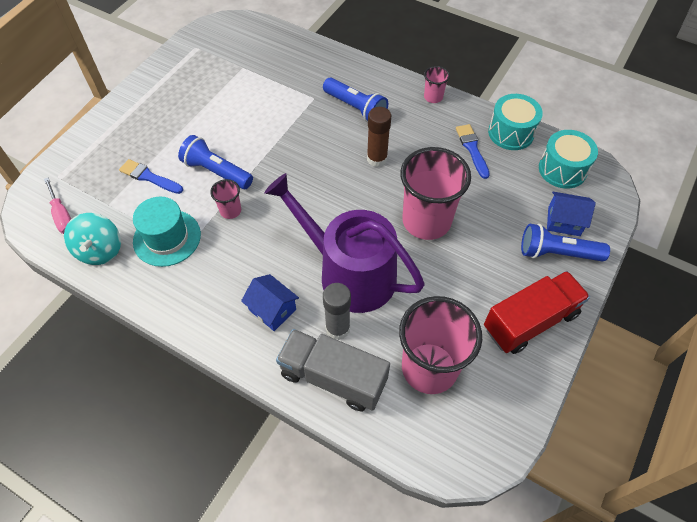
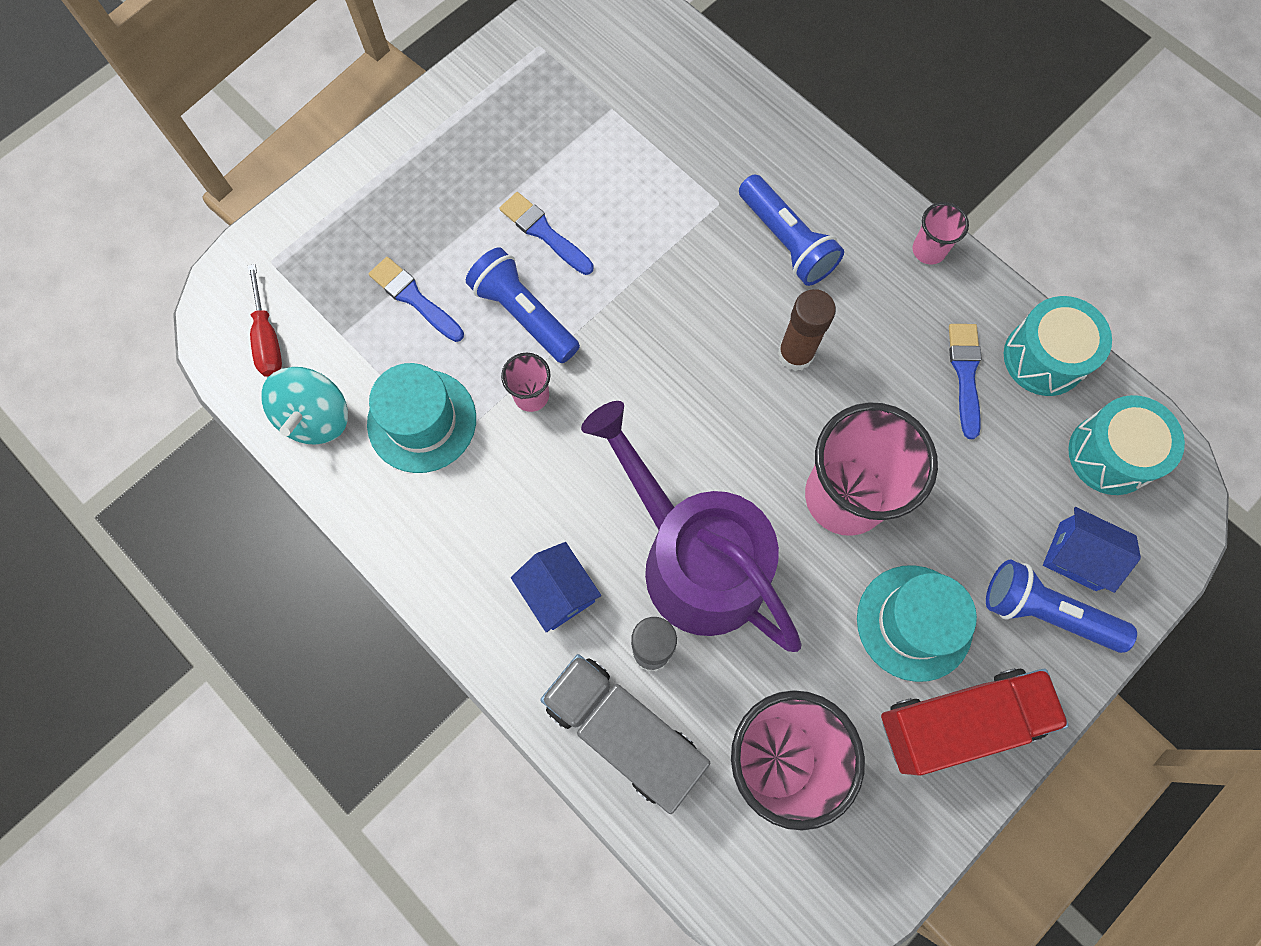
camera: 15 degrees right, 15 degrees up
pink screwdriver [44,178,71,234] -> red screwdriver [248,264,282,377]
none -> blue brush [500,192,594,275]
none -> turquoise hat [857,565,977,682]

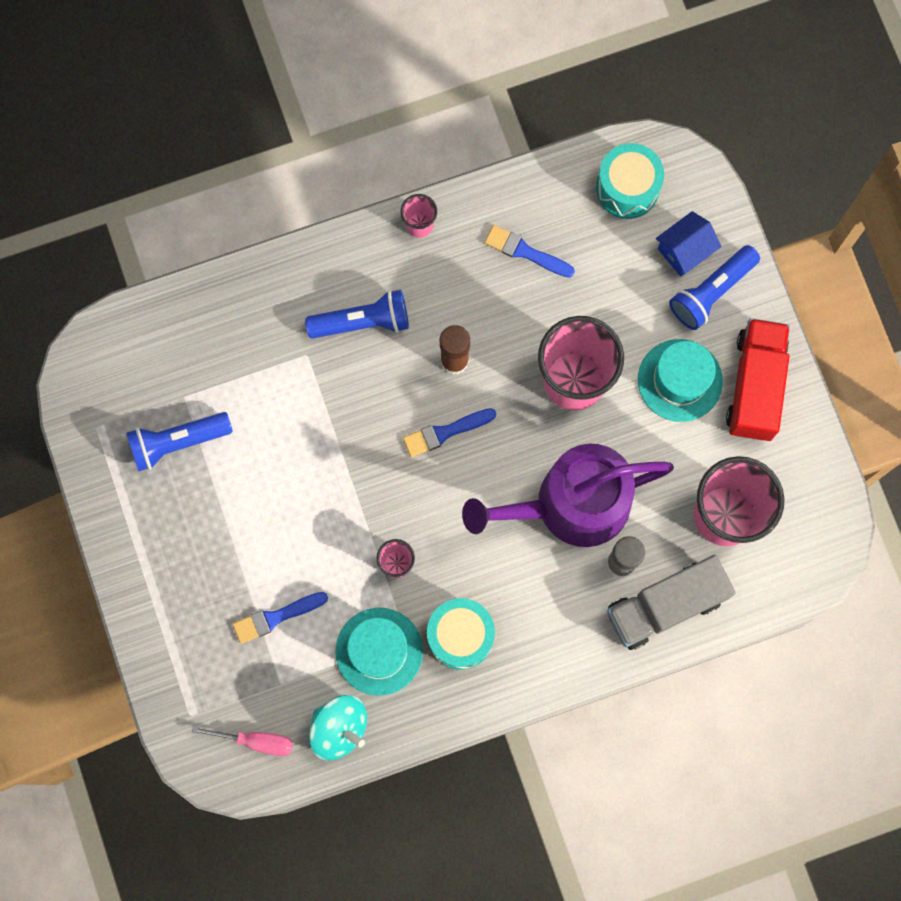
camera: 65 degrees left, 5 degrees up
red screwdriver [248,264,282,377] -> pink screwdriver [192,726,293,756]
blue flashlight [466,247,580,363] -> blue flashlight moved to [126,412,233,471]
blue brush [500,192,594,275] -> blue brush moved to [403,408,496,457]
blue house [511,542,601,632] -> none
turquoise drum [1004,296,1112,396] -> turquoise drum moved to [427,598,495,670]

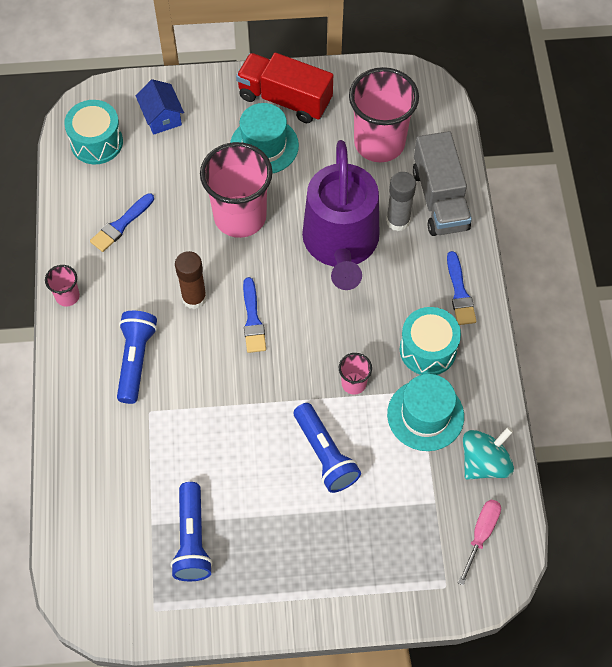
camera: 75 degrees left, 15 degrees down
blue brush [232,592,328,644] -> blue brush moved to [447,251,476,325]
blue flashlight [669,245,760,330] -> blue flashlight moved to [294,403,361,493]

